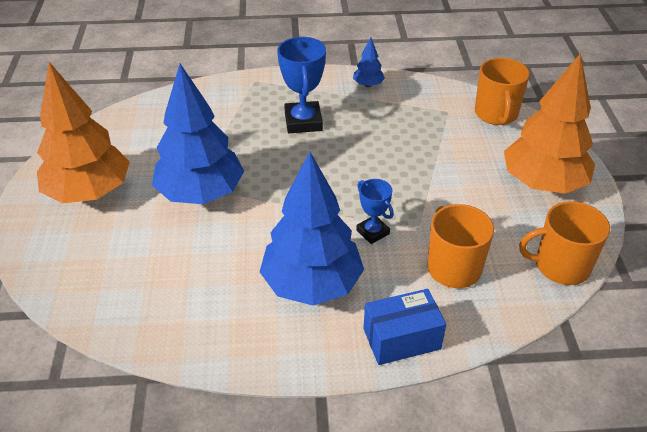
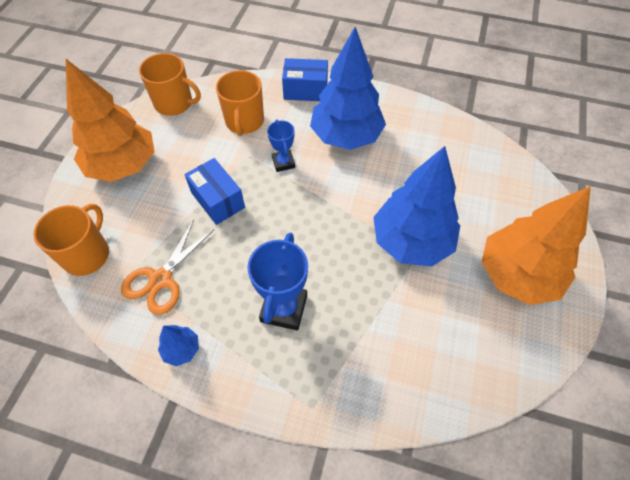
camera: 160 degrees left, 15 degrees up
none -> orange scissors [121,219,214,315]
none -> blue box [184,158,245,225]

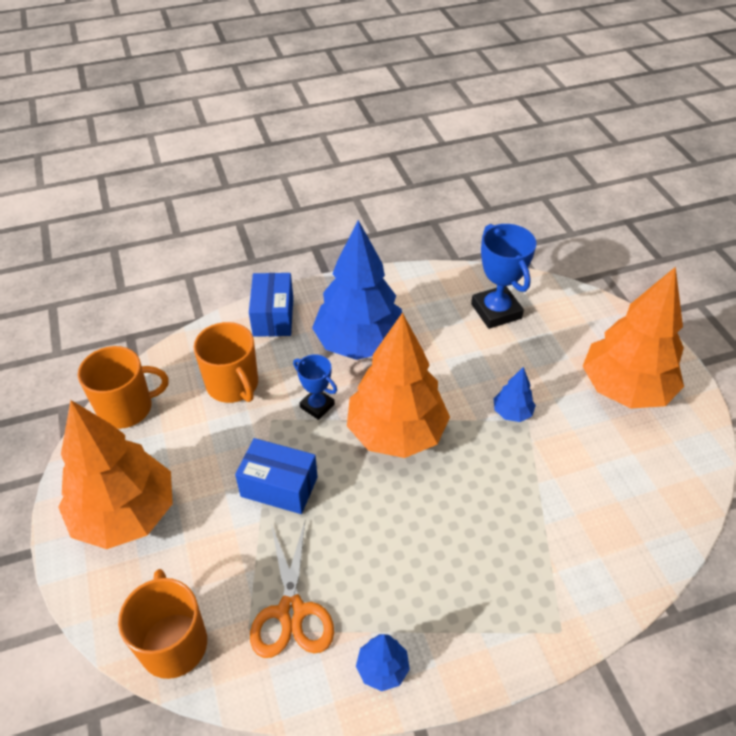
camera: 35 degrees left, 10 degrees down
blue trophy [247,233,308,330] -> blue trophy moved to [471,224,536,329]
blue box [282,58,328,101] -> blue box turned 60 degrees counterclockwise [249,273,293,337]
blue tree [373,146,460,267] -> blue tree [494,367,536,422], size x0.42
none -> orange tree [347,312,450,458]

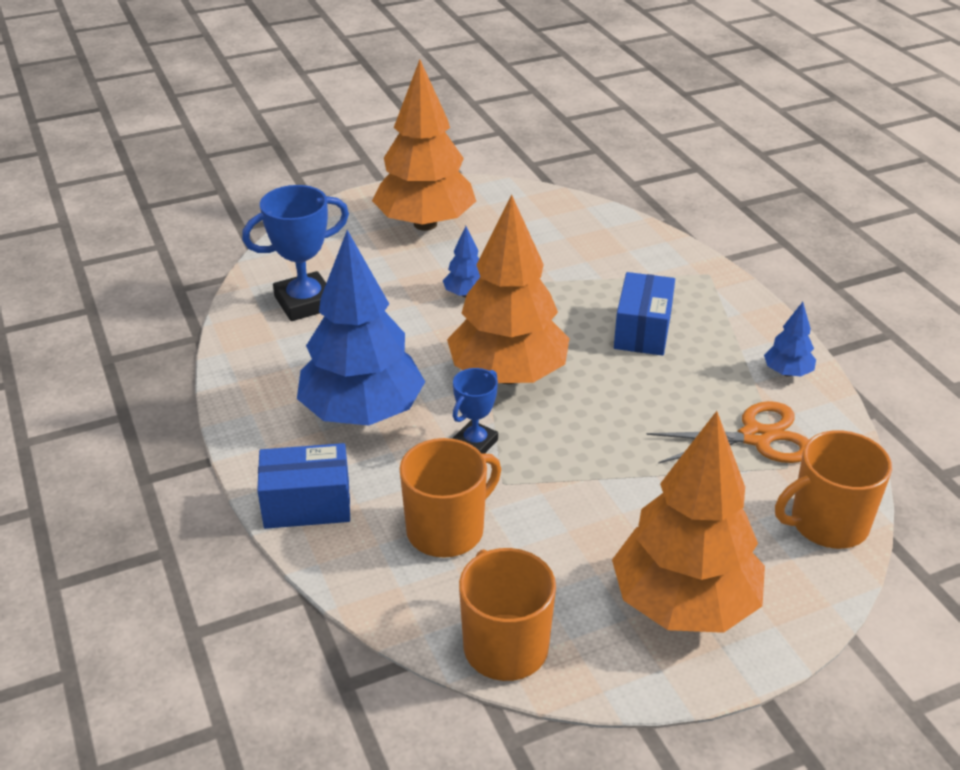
camera: 95 degrees left, 10 degrees down
blue box [235,438,318,514] -> blue box moved to [614,272,675,356]

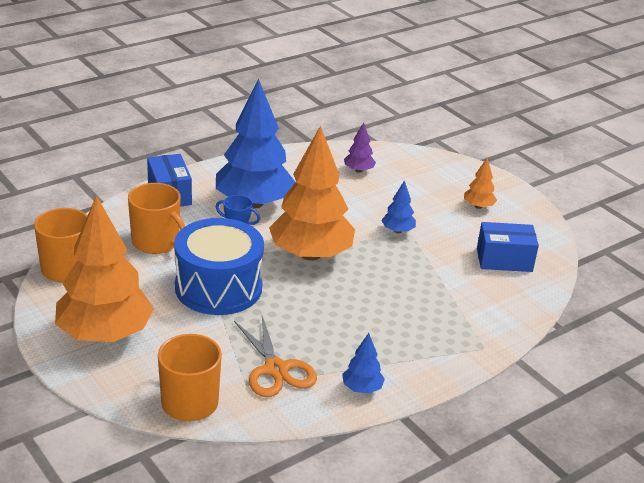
camera: 75 degrees right, 5 degrees down
blue trophy [242,185,349,321] -> purple tree [344,122,376,173]
orange tree [372,60,476,231] -> orange tree [464,158,497,209], size x0.42
blue box [614,272,675,356] -> blue box moved to [477,222,539,272]
none -> blue drum [174,218,264,315]

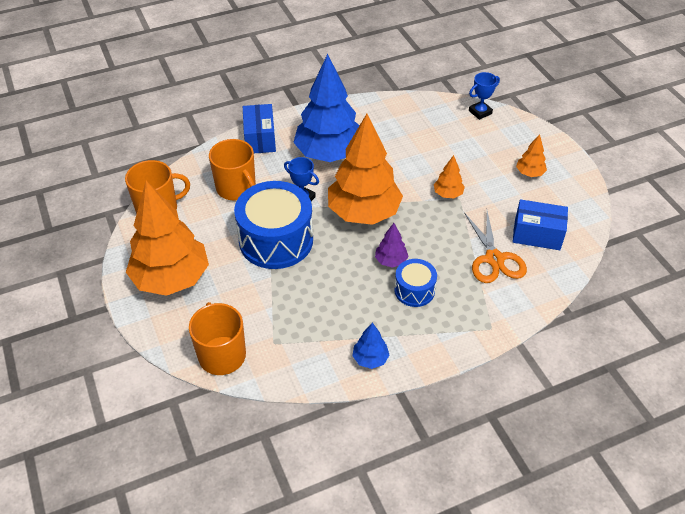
camera: 15 degrees right, 15 degrees up
orange scissors [234,316,317,397] -> orange scissors moved to [464,211,527,283]
purple tree [344,122,376,173] -> purple tree moved to [375,223,409,268]
blue tree [381,180,416,233] -> orange tree [434,155,465,198]
none -> blue drum [394,259,437,307]
none -> blue trophy [469,72,500,120]

